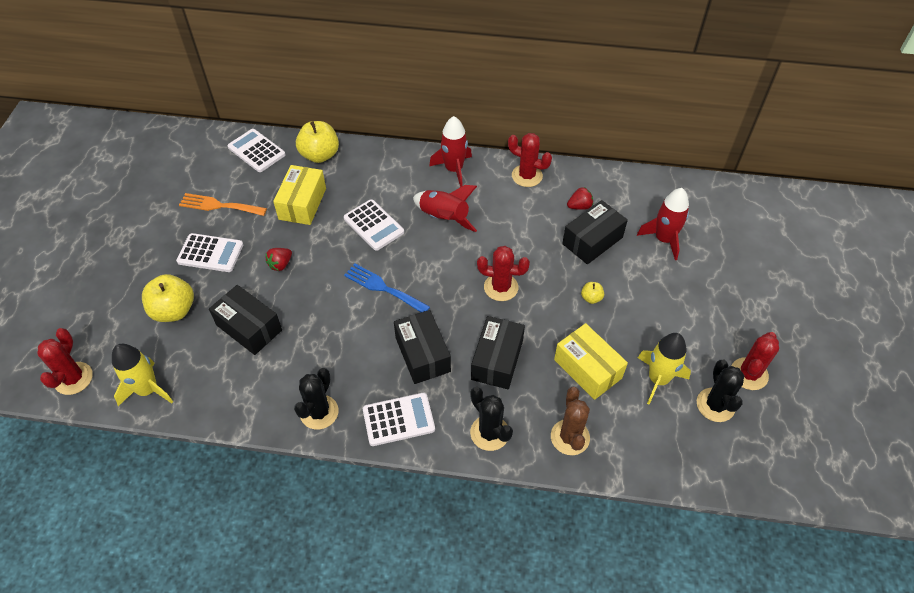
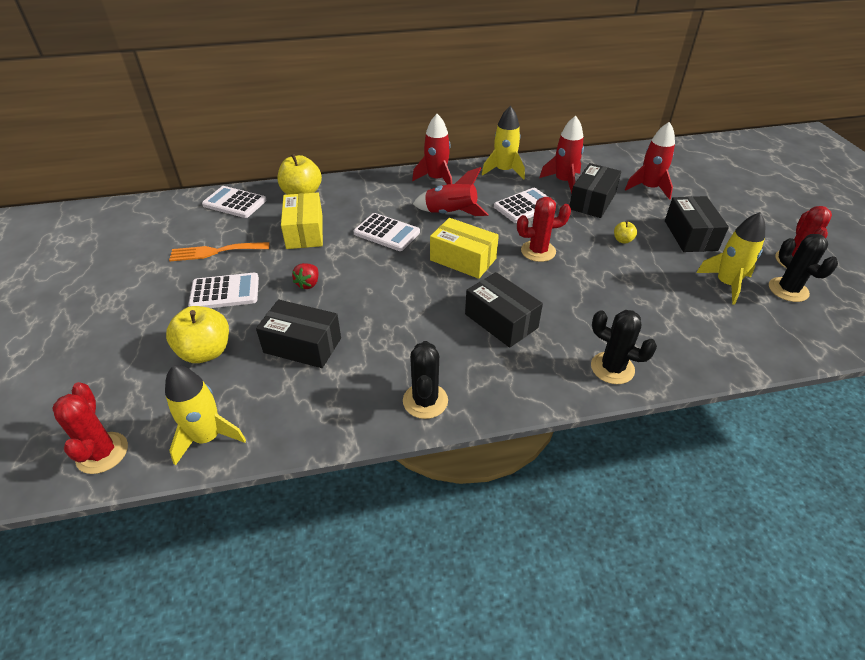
camera: 20 degrees left, 10 degrees down
blue fork [344,263,430,312] -> none
white calculator [363,393,435,446] -> white calculator moved to [494,188,557,223]
black box [471,316,525,389] -> black box moved to [665,196,729,252]
red cactus [508,133,552,187] -> yellow rocket [482,106,525,180]
brown cactus [551,387,590,455] -> none
yellow box [554,323,628,400] -> yellow box moved to [430,218,499,279]
red strawberry [567,187,593,210] -> red rocket [539,116,584,194]

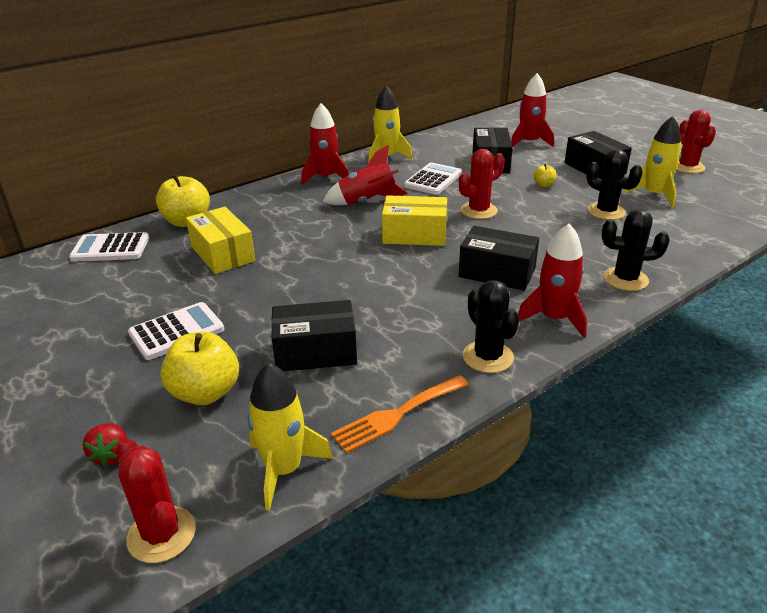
camera: 25 degrees left, 10 degrees down
orange fork [169,242,269,261] -> orange fork moved to [331,375,469,453]
red strawberry [292,263,319,290] -> red strawberry moved to [83,423,127,467]
white calculator [354,213,420,251] -> none
red rocket [539,116,584,194] -> red rocket moved to [518,223,587,338]
black cactus [769,234,838,302] -> black cactus moved to [586,149,643,220]

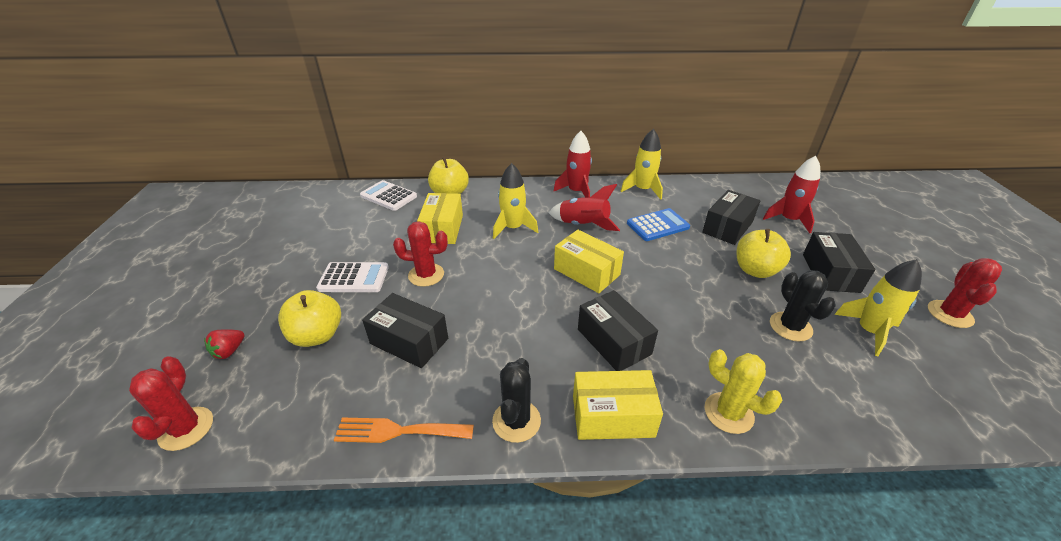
camera: 35 degrees right, 5 degrees up
yellow rocket [248,362,333,510] -> yellow rocket moved to [493,163,538,239]
white calculator [404,163,462,195] -> blue calculator [627,208,690,241]
red cactus [459,149,505,219] -> red cactus moved to [393,221,448,287]
red rocket [518,223,587,338] -> yellow box [573,370,663,440]
yellow apple [534,164,556,187] -> yellow apple [737,229,791,278], size x2.12
black cactus [601,209,670,291] -> yellow cactus [705,349,782,434]

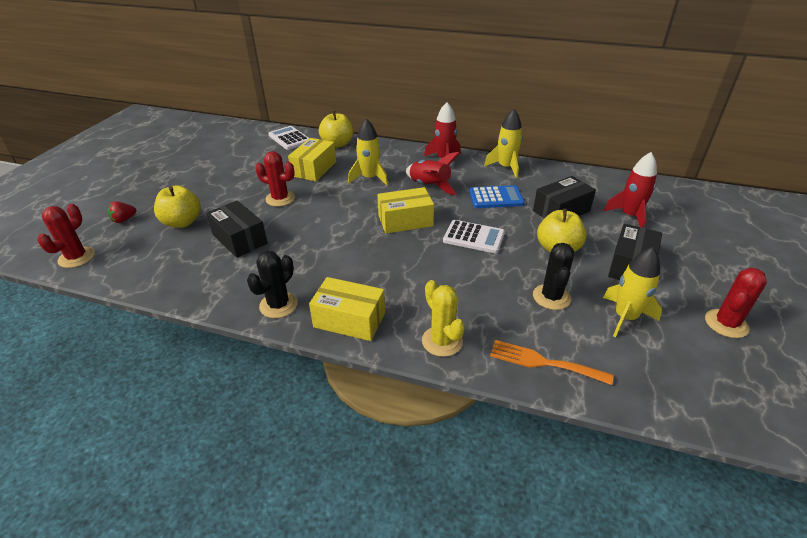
camera: 20 degrees right, 0 degrees up
white calculator [316,262,389,292] -> white calculator moved to [443,220,505,253]
orange fork [334,417,474,443] -> orange fork moved to [490,340,613,385]
yellow box [554,230,624,293] -> yellow box turned 75 degrees counterclockwise [377,187,434,233]
black box [578,290,658,371] -> none

